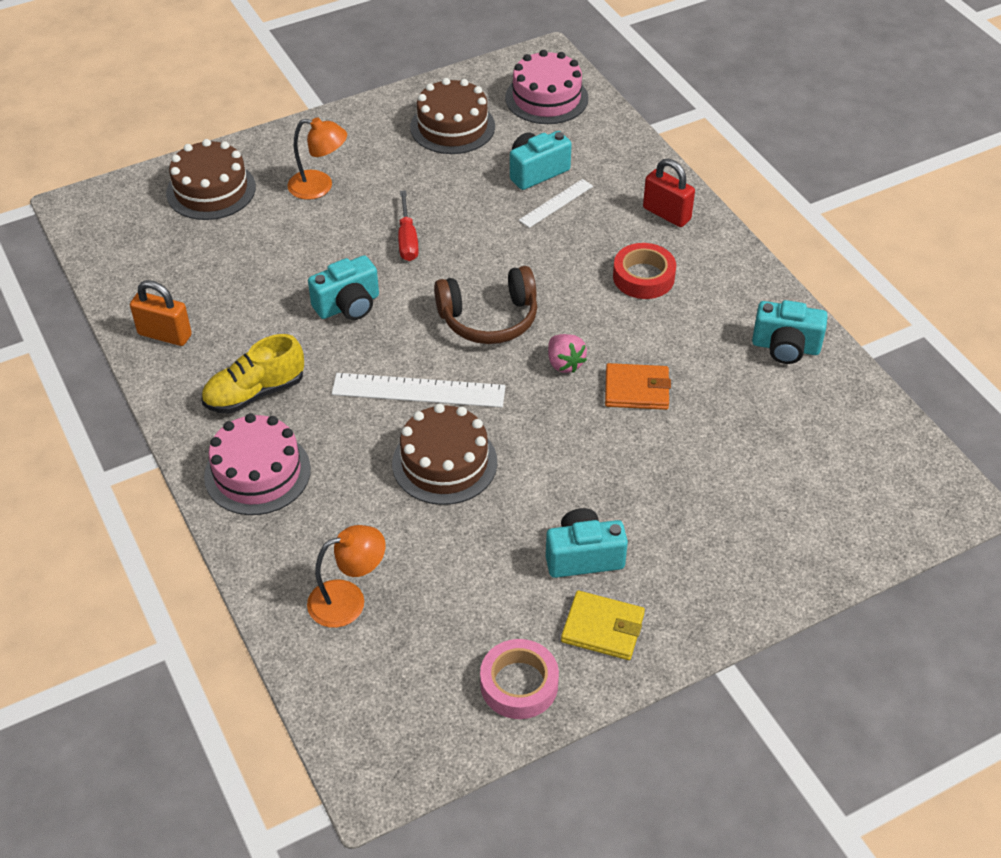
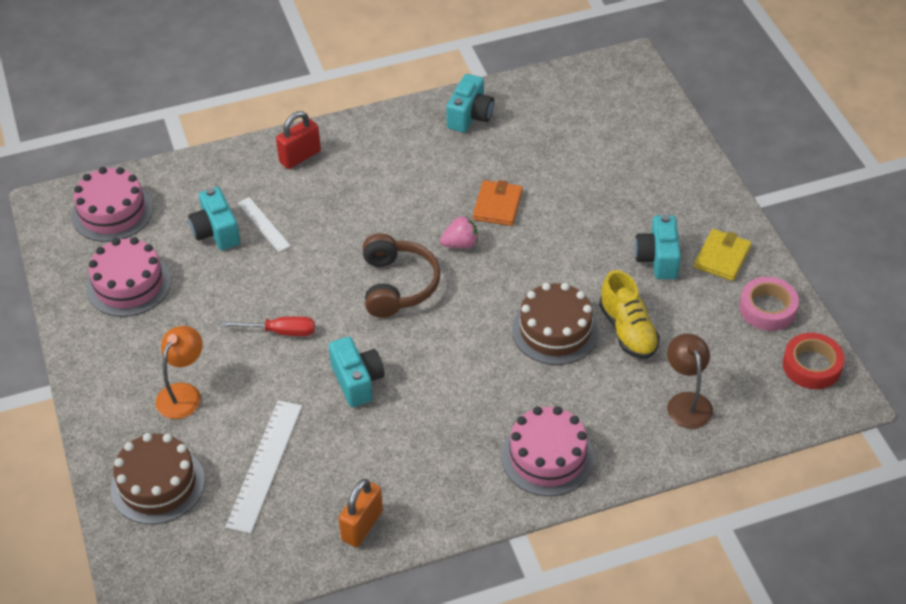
camera: 80 degrees left, 0 degrees up
yellow shoe [202,334,304,414] -> yellow shoe moved to [599,270,660,359]
orange lamp [307,525,386,628] -> brown lamp [667,333,713,429]
white ruler [331,373,506,408] -> white ruler moved to [225,400,302,534]
brown cake [410,78,495,154] -> pink cake [86,237,171,317]
red tape [613,243,676,299] -> red tape moved to [783,333,845,389]

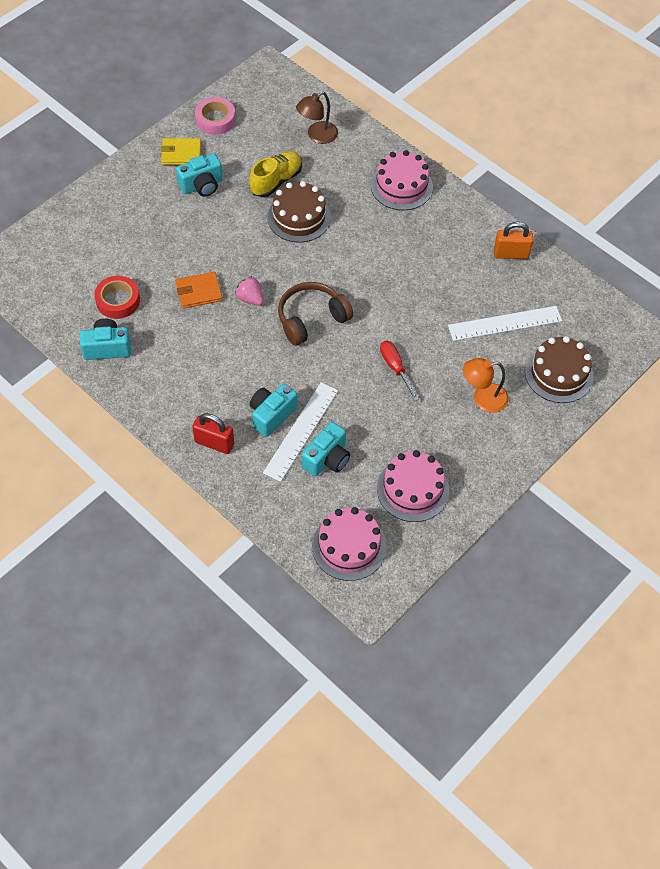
camera: 120 degrees left, 10 degrees up
white ruler [238,197,291,252] -> white ruler [263,382,338,482], size x1.68
turquoise camera [329,337,384,407] -> turquoise camera moved to [250,384,297,437]
red tape [783,333,845,389] -> red tape moved to [94,276,140,319]

